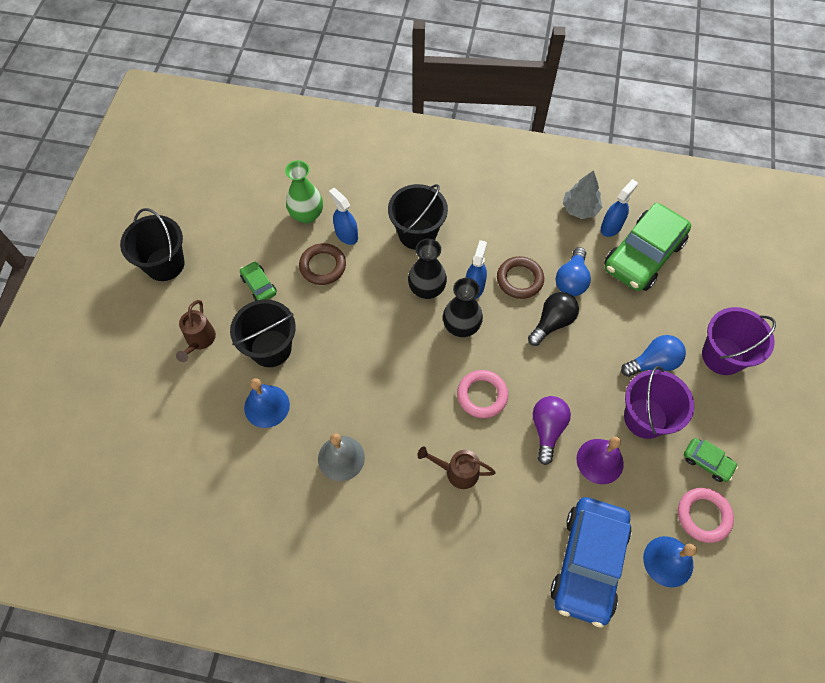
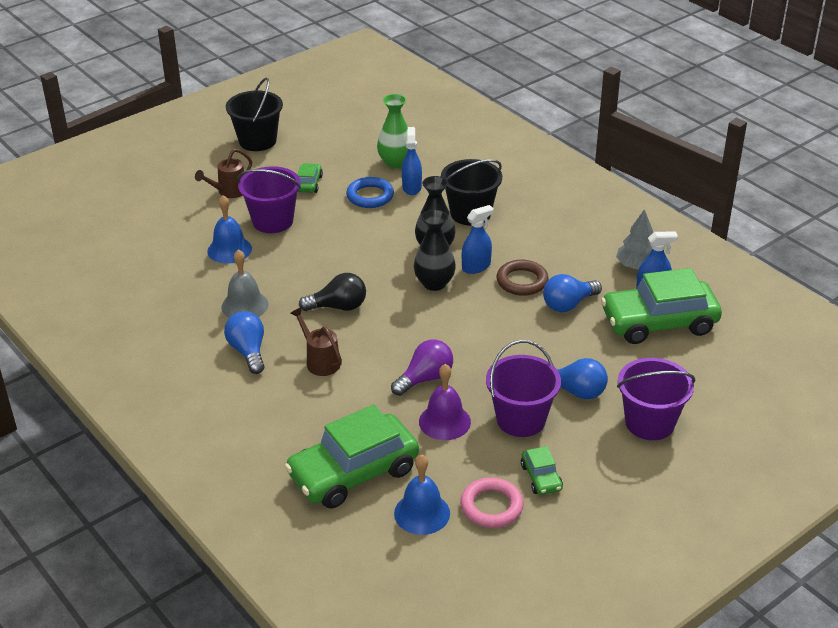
camera: 40 degrees right, 25 degrees down
black bucket [230,299,296,367] -> purple bucket [237,166,301,233]
brown ring [299,243,346,285] -> blue ring [346,177,394,208]
pink ring [457,370,508,418] -> none
black light bulb [528,292,579,346] -> black light bulb moved to [299,273,366,311]
blue car [550,497,632,628] -> green car [285,405,419,509]
none -> blue light bulb [224,311,265,374]

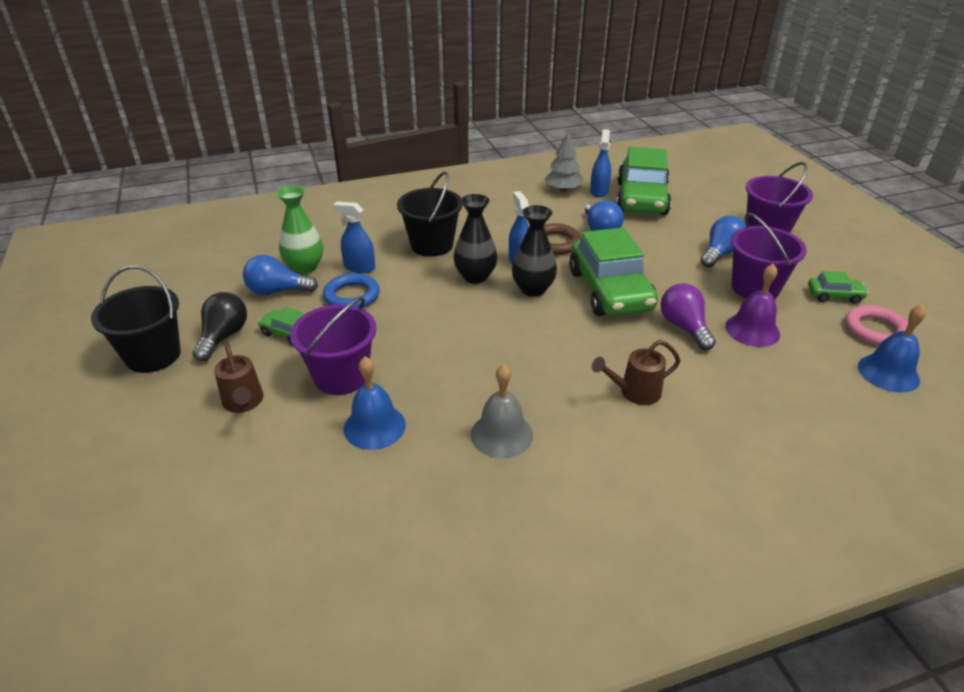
camera: 70 degrees left, 0 degrees up
blue light bulb [224,311,265,374] -> blue light bulb moved to [243,255,318,295]
green car [285,405,419,509] -> green car moved to [569,227,658,316]
black light bulb [299,273,366,311] -> black light bulb moved to [192,292,247,361]

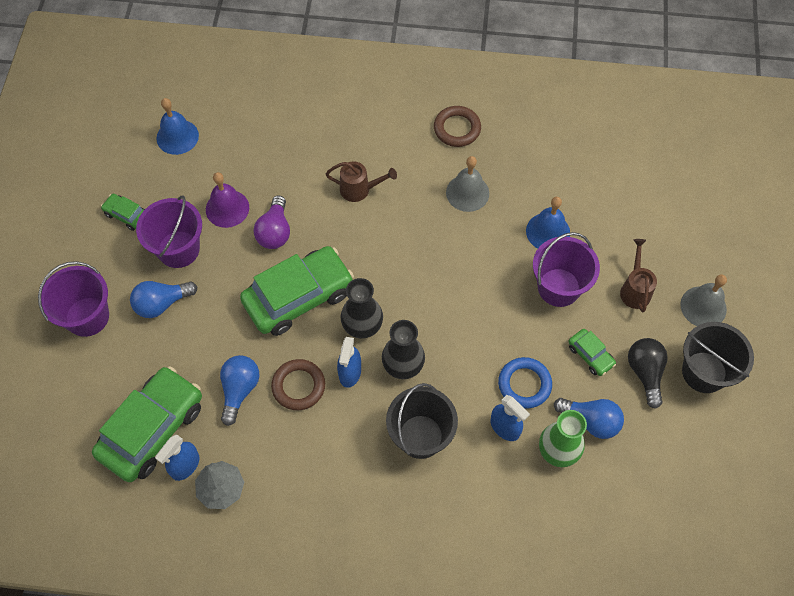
camera: 155 degrees left, 25 degrees up
black light bulb [192,292,247,361] -> black light bulb turned 135 degrees clockwise [628,338,668,409]
green car [569,227,658,316] -> green car turned 45 degrees clockwise [240,246,354,336]
pink ring [845,305,908,346] -> none
none -> brown ring [434,106,481,147]
none -> grey bell [680,275,727,326]

